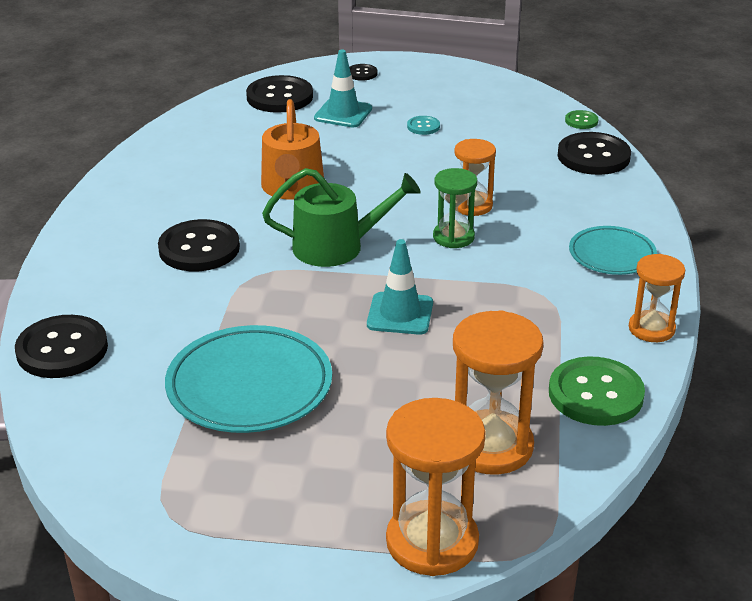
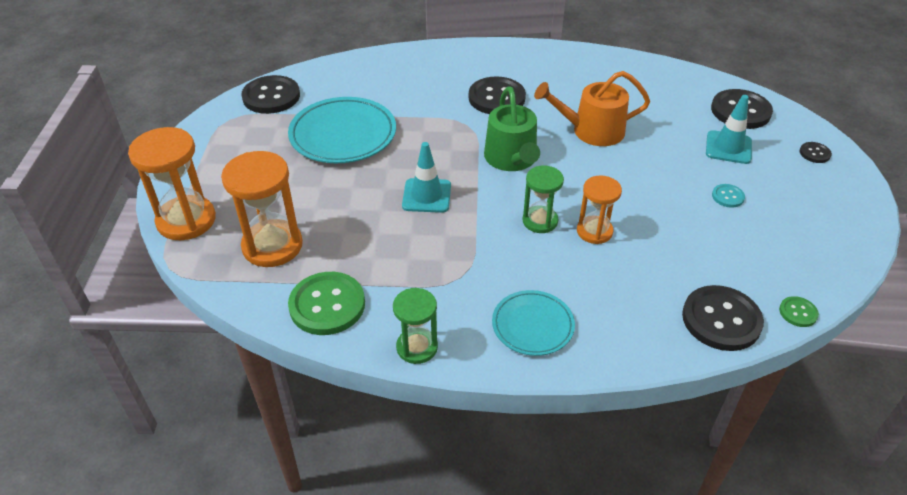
camera: 85 degrees right, 10 degrees up
black button [15,315,108,378] -> black button moved to [241,75,300,114]
orange hourglass [629,254,685,342] -> green hourglass [393,288,438,364]

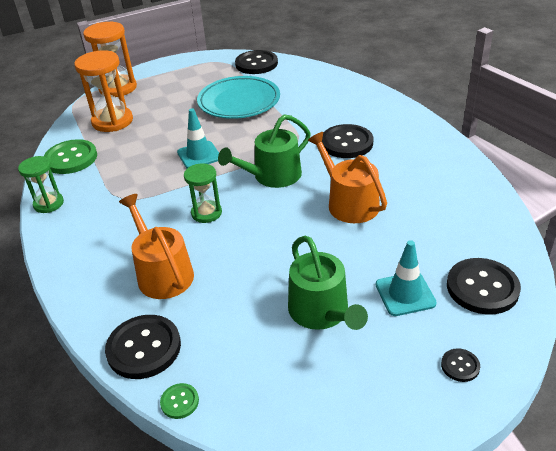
camera: 65 degrees right, 5 degrees down
turquoise plate [492,290,575,356] -> none
orange hourglass [577,175,622,244] -> none
turquoise button [712,184,745,208] -> green watering can [288,236,368,330]
none -> orange watering can [119,194,194,299]

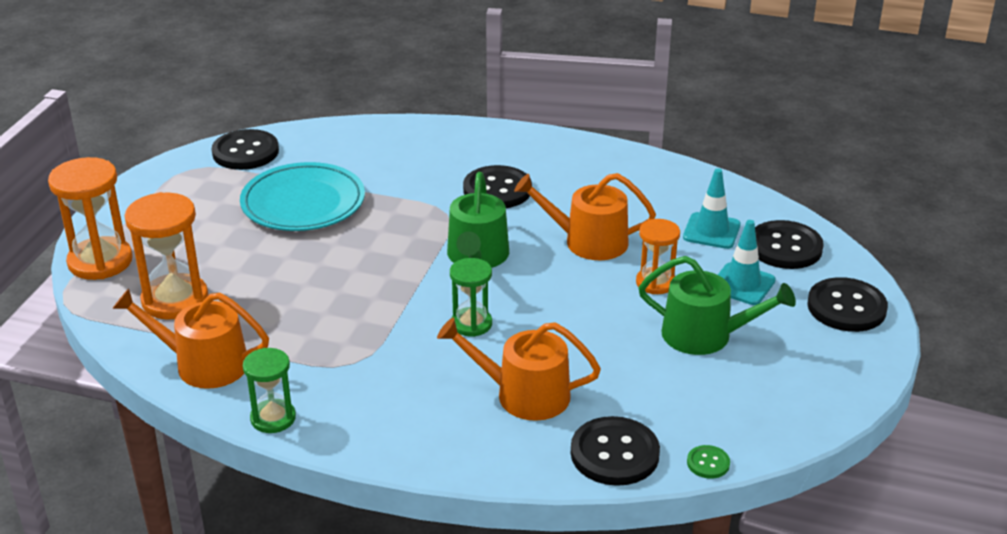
camera: 50 degrees left, 5 degrees down
green button [44,139,97,174] -> orange watering can [112,288,269,389]
turquoise traffic cone [177,109,219,168] -> turquoise traffic cone moved to [683,168,741,249]
black button [441,348,480,382] -> black button [807,277,888,332], size x2.10
none -> orange hourglass [636,219,680,294]

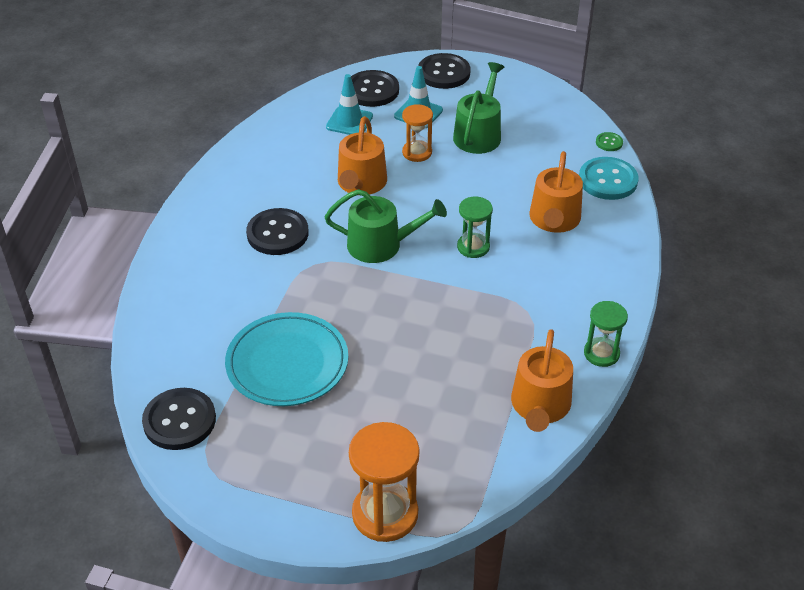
camera: 90 degrees left, 10 degrees up
orange hourglass [124,192,208,320] -> none
black button [571,416,660,486] -> turquoise button [579,157,639,200]

